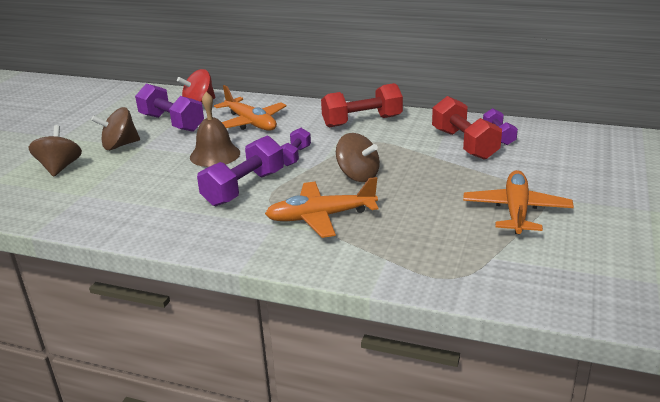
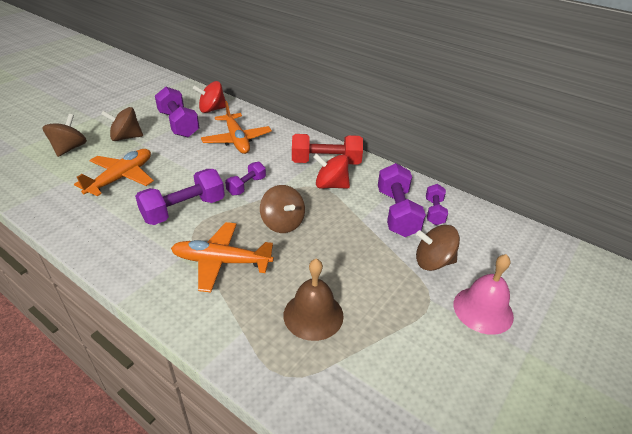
camera: 15 degrees right, 10 degrees up
brown bell [190,92,240,167] -> brown bell moved to [283,259,344,341]
red dumbbell [432,96,502,160] -> purple dumbbell [378,163,426,237]
orange plane [463,170,574,234] -> orange plane moved to [74,149,154,196]
none -> red spinning top [314,154,350,189]
none -> brown spinning top [416,225,460,271]
none -> pink bell [454,254,514,335]

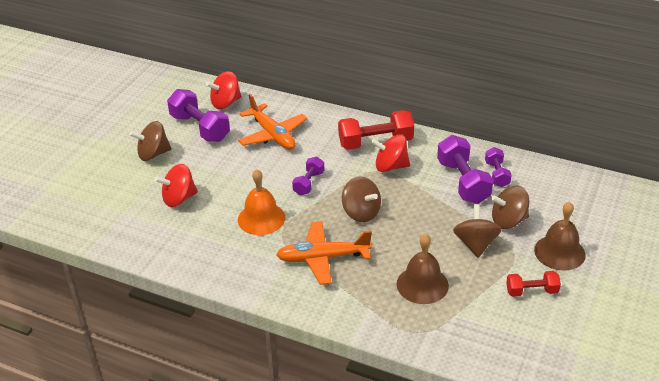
camera: 10 degrees left, 0 degrees up
brown spinning top [42,114,87,157] -> brown spinning top moved to [453,204,502,258]
orange plane [74,149,154,196] -> red spinning top [155,164,198,207]
purple dumbbell [135,169,225,225] -> orange bell [238,169,285,235]
pink bell [454,254,514,335] -> brown bell [534,202,586,270]
none -> red dumbbell [506,271,561,297]

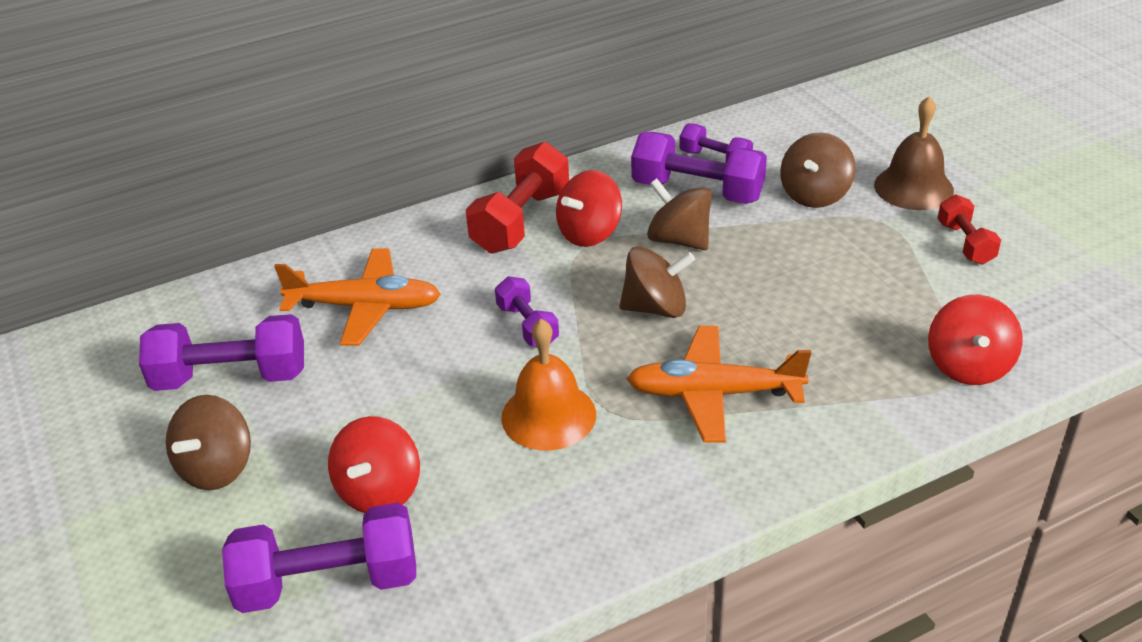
camera: 50 degrees left, 0 degrees up
red spinning top [206,71,242,109] -> red spinning top moved to [928,295,1023,385]
orange plane [276,221,372,285] -> orange plane turned 60 degrees clockwise [627,326,811,443]
brown bell [397,234,449,304] -> none
brown spinning top [453,204,502,258] -> brown spinning top moved to [647,179,712,250]
red dumbbell [506,271,561,297] -> red dumbbell turned 45 degrees counterclockwise [937,194,1001,264]
none -> purple dumbbell [222,503,416,613]

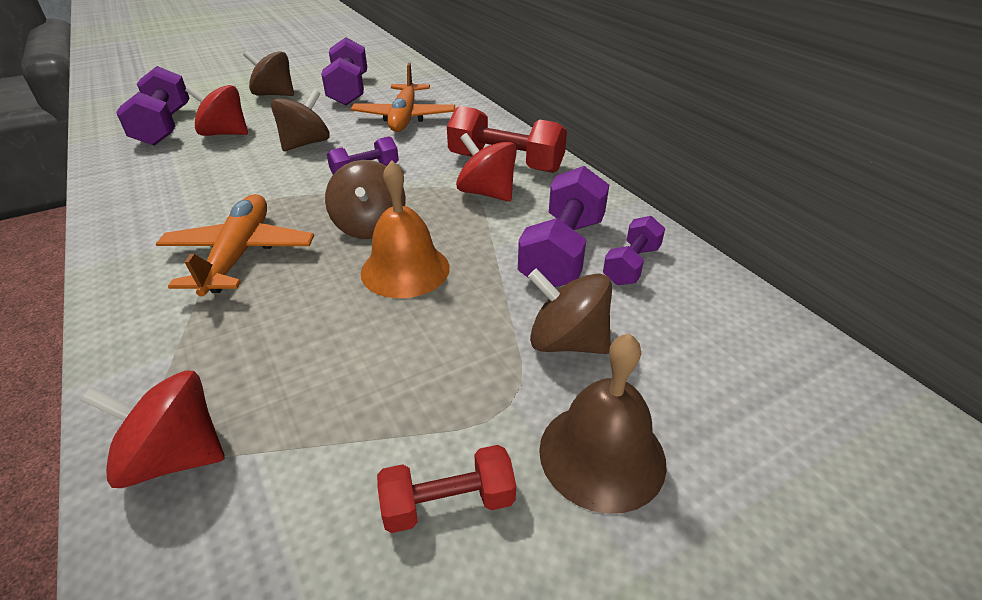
camera: 85 degrees right, 0 degrees up
orange bell [501,319,596,451] -> orange bell moved to [361,160,450,298]
brown spinning top [647,179,712,250] -> brown spinning top moved to [271,89,330,151]

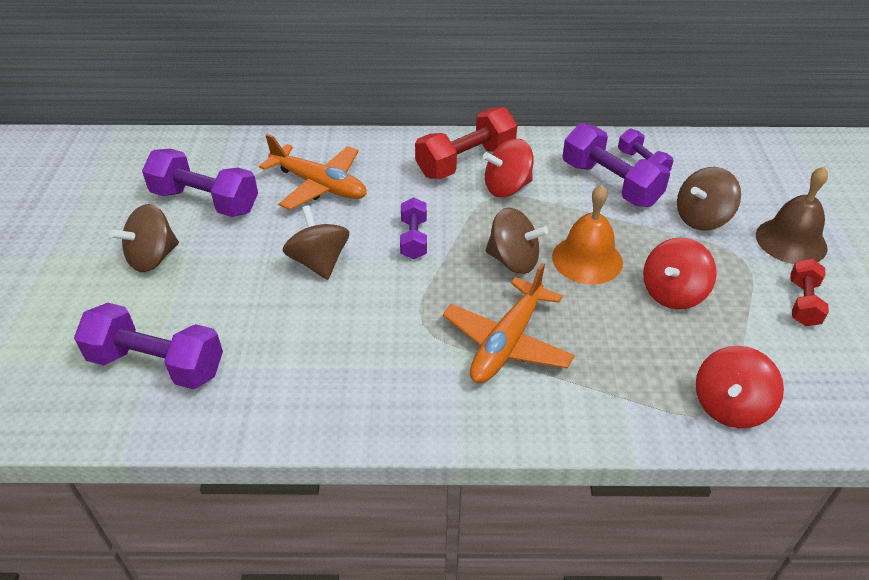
camera: 60 degrees left, 5 degrees up
orange plane [156,194,314,296] -> orange plane turned 90 degrees counterclockwise [443,263,575,383]
red spinning top [185,85,248,136] -> red spinning top moved to [643,237,717,309]

